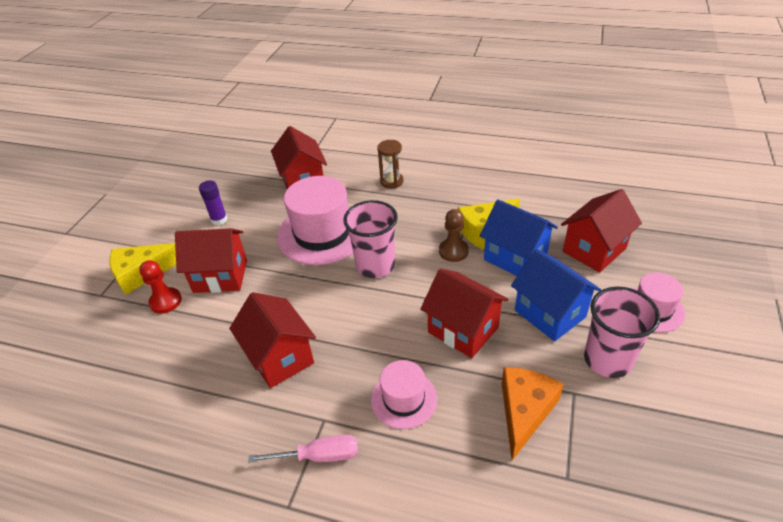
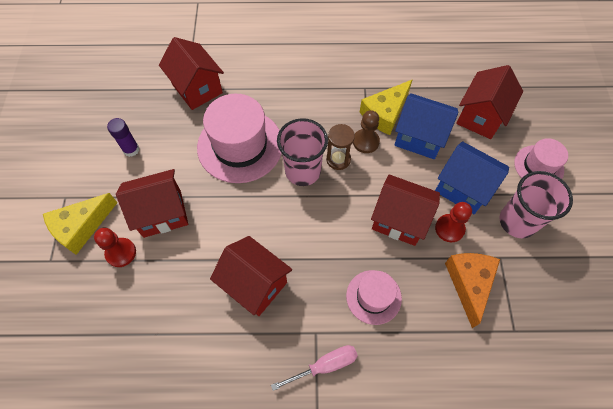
camera: 20 degrees left, 20 degrees up
brown hourglass [377,140,404,189] -> brown hourglass moved to [326,124,355,170]
none -> red pawn [435,202,472,242]

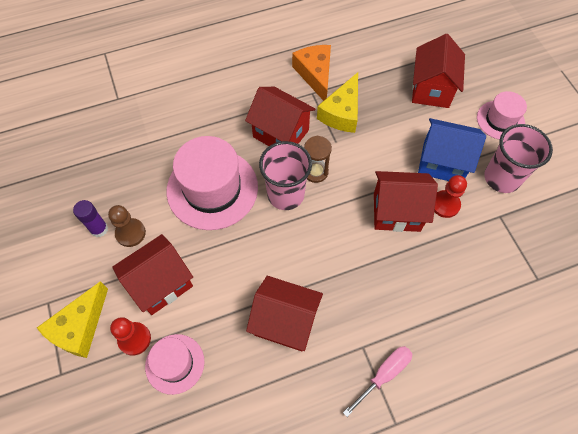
camera: 20 degrees left, 0 degrees up
red house [159,37,224,110] -> red house moved to [245,87,315,146]
pink hat [346,270,402,325] -> pink hat moved to [145,334,205,395]
brown pawn [353,110,380,153] -> brown pawn moved to [108,205,146,247]
blue house [394,93,458,159] -> none
orange cheese [445,253,500,328] -> orange cheese moved to [292,45,331,101]

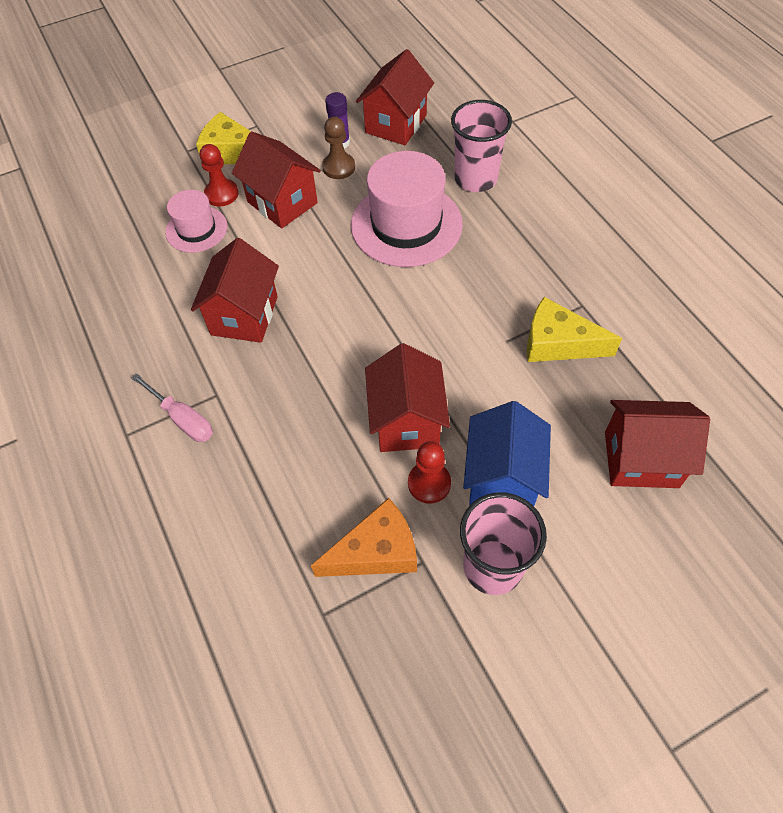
camera: 85 degrees right, 5 degrees down
red house [245,87,315,146] -> red house moved to [356,49,434,145]
pink cup [259,141,312,210] -> pink cup moved to [451,100,512,192]
orange cheese [292,45,331,101] -> orange cheese moved to [311,498,417,577]
brown hourglass [304,136,332,183] -> none
pink hat [477,91,527,140] -> none

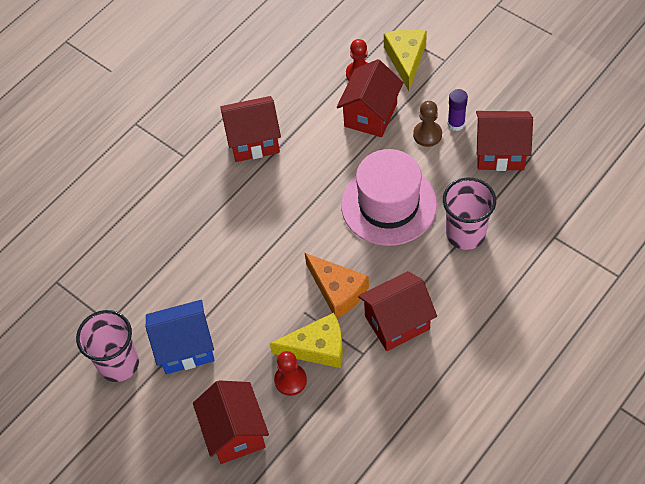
camera: 70 degrees right, 0 degrees up
pink screwdriver [132,373,213,442] -> none
pink hat [165,190,227,253] -> none
orange cheese [311,498,417,577] -> orange cheese moved to [305,253,369,318]
red house [365,343,450,452] -> red house moved to [358,271,437,351]
red pawn [408,441,451,504] -> red pawn moved to [274,351,307,396]
yellow cheese [527,297,622,362] -> yellow cheese turned 90 degrees clockwise [269,313,343,368]

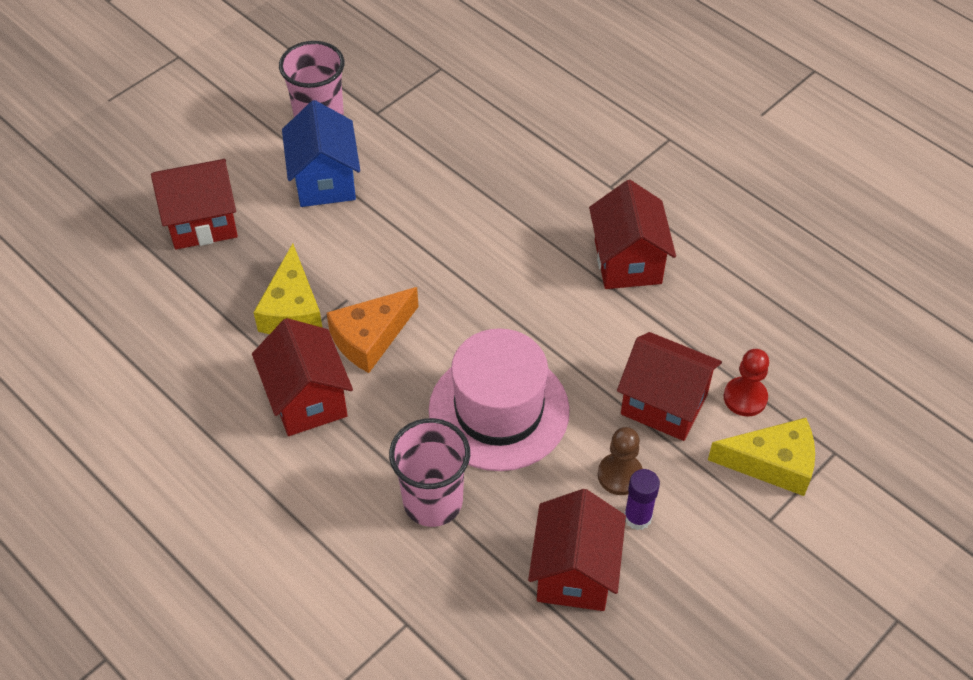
camera: 90 degrees right, 5 degrees down
red pawn [274,351,307,396] -> none

